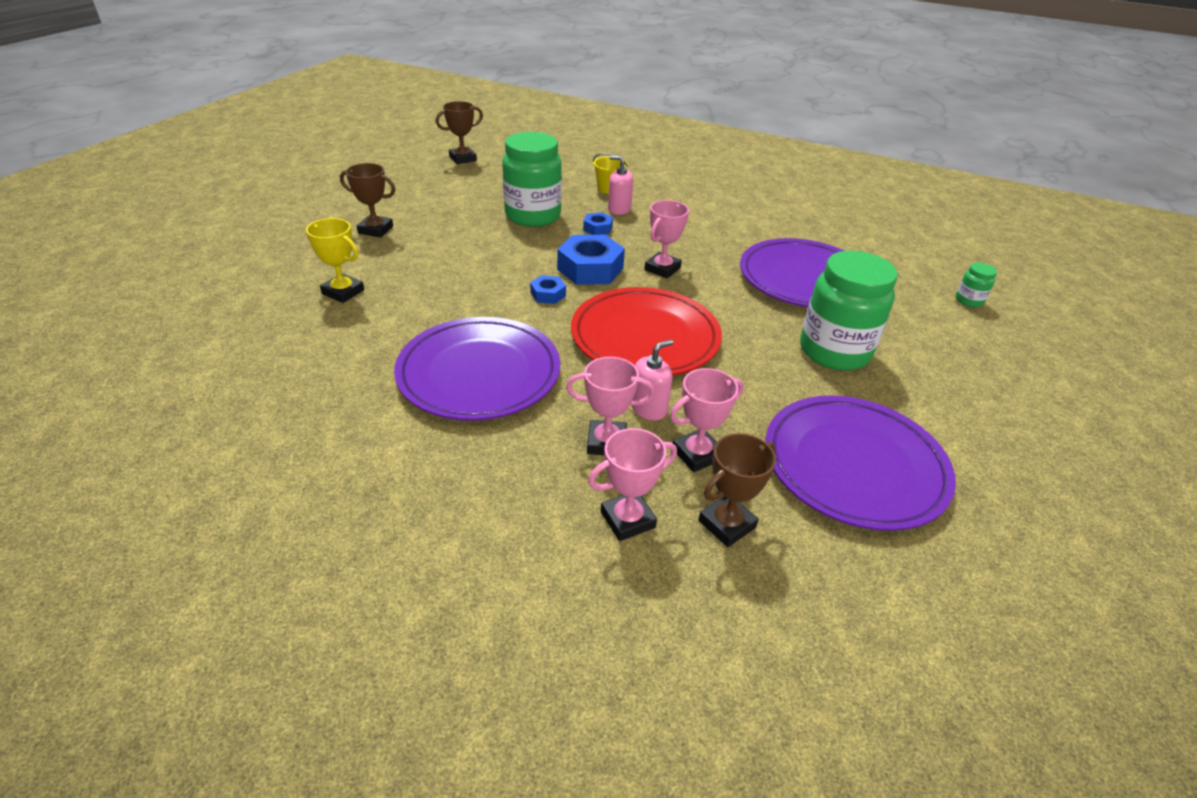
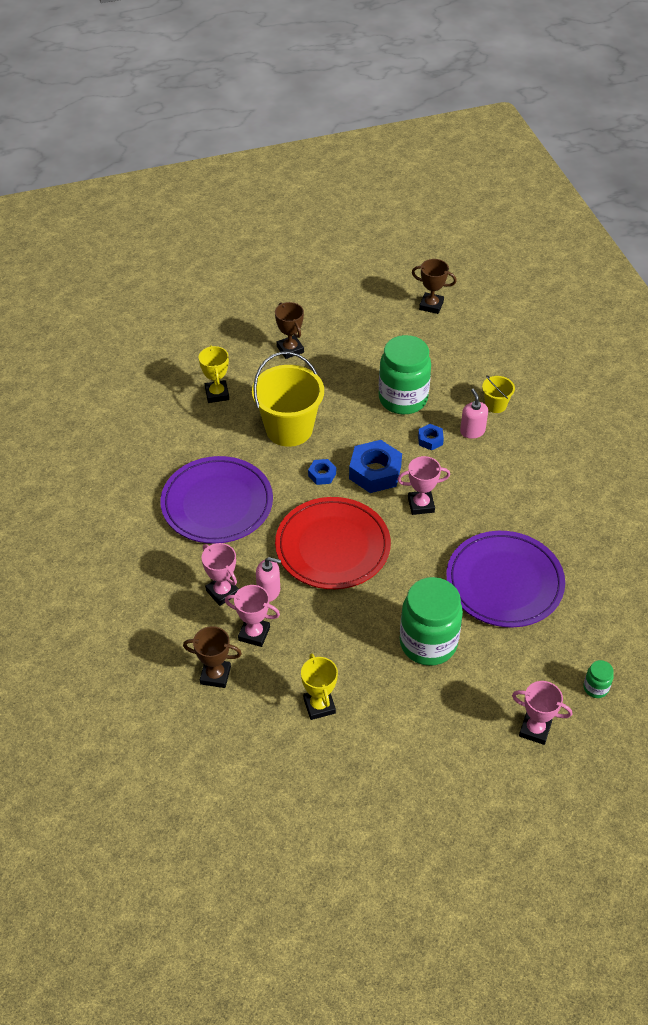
camera: 50 degrees right, 10 degrees up
pink trophy [588,428,677,541] -> pink trophy moved to [512,681,572,745]
purple plate [765,396,956,531] -> yellow trophy [301,653,338,720]
none -> yellow bucket [252,352,324,447]

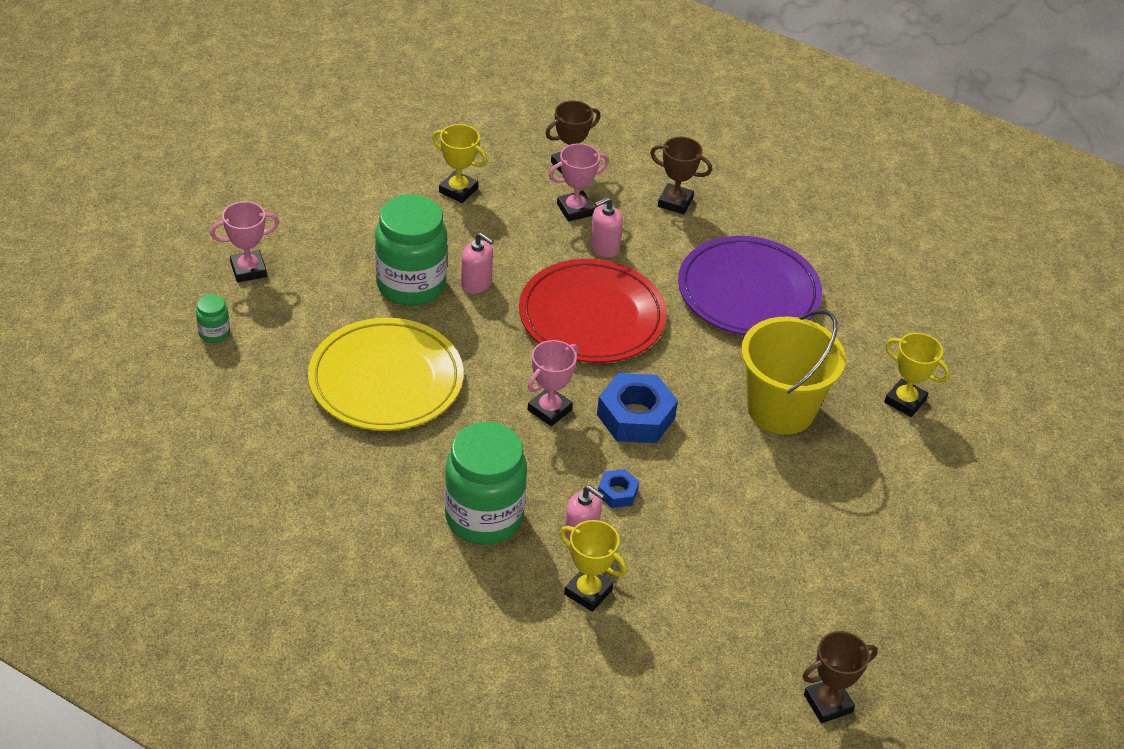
camera: 135 degrees right, 5 degrees down
pink trophy [202,543,239,606] -> none
brown trophy [275,302,304,359] -> brown trophy moved to [650,137,712,214]
blue nut [308,459,336,485] -> none
green jar [379,335,431,414] -> green jar moved to [445,422,527,545]
purple plate [446,531,565,627] -> yellow plate [308,318,464,431]
yellow bucket [482,376,515,413] -> yellow trophy [560,520,627,612]
none -> pink soap dispenser [461,233,494,294]

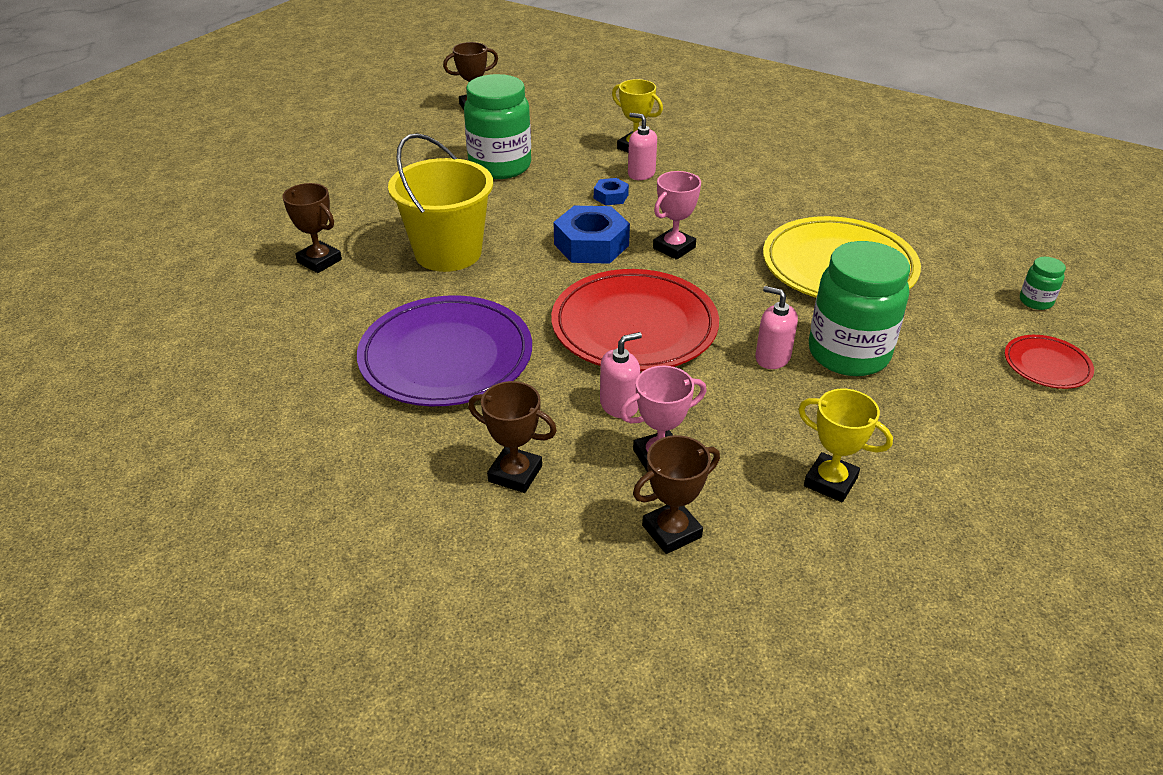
camera: 175 degrees left, 5 degrees down
pink trophy [210,201,279,282] -> red plate [1005,335,1094,389]
green jar [445,422,527,545] -> green jar moved to [464,74,531,179]
yellow trophy [884,333,950,417] -> brown trophy [282,183,342,273]

